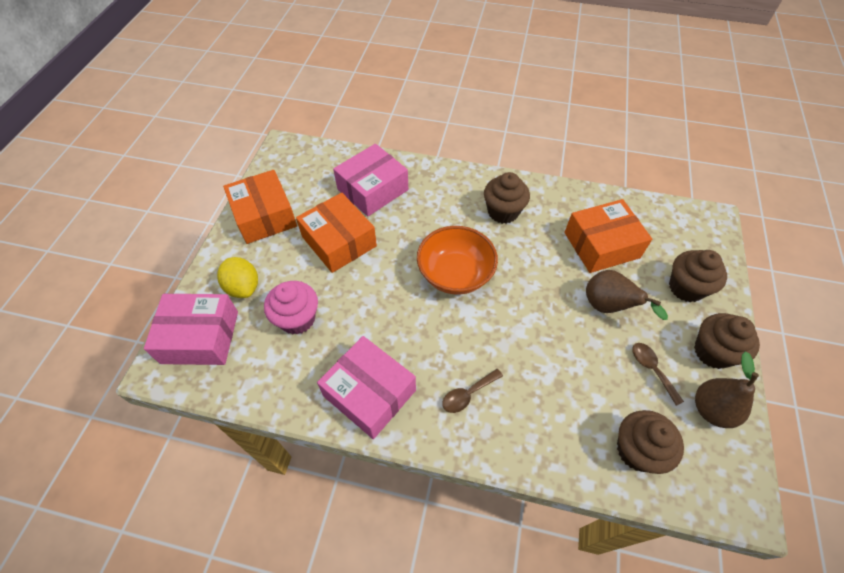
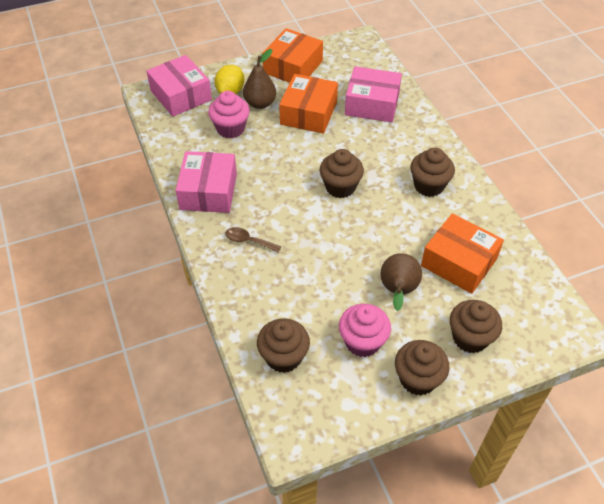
camera: 55 degrees right, 5 degrees down
orange bowl [417,226,498,295] -> brown cupcake [320,149,364,198]
brown spoon [632,343,684,406] -> pink cupcake [339,304,391,357]
brown pear [695,351,759,428] -> brown pear moved to [243,49,276,109]

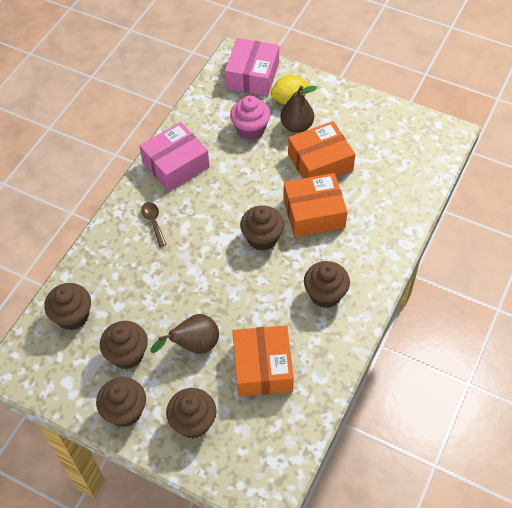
camera: 50 degrees right, 5 degrees up
orange box [262,28,323,83] -> orange box moved to [283,173,347,237]
pink cupcake [339,304,391,357] -> brown cupcake [100,321,148,369]
pink box [345,66,402,122] -> none

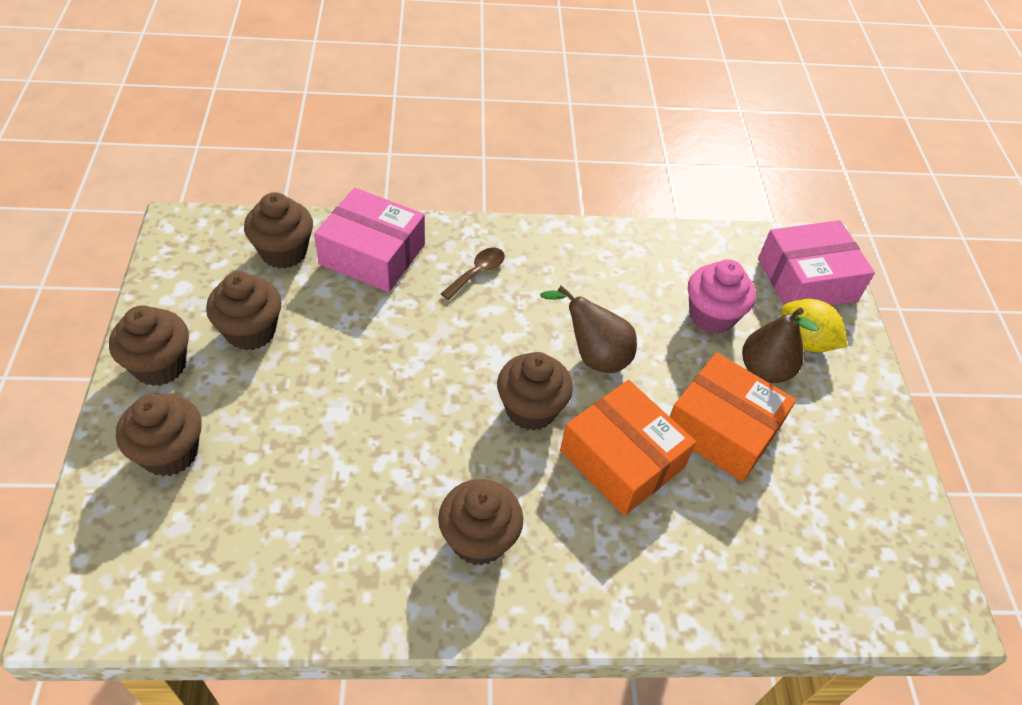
camera: 55 degrees right, 5 degrees down
pink box [139,122,210,191] -> pink box moved to [314,187,425,292]
brown pear [150,314,219,354] -> brown pear moved to [540,285,637,373]
orange box [233,326,294,397] -> none

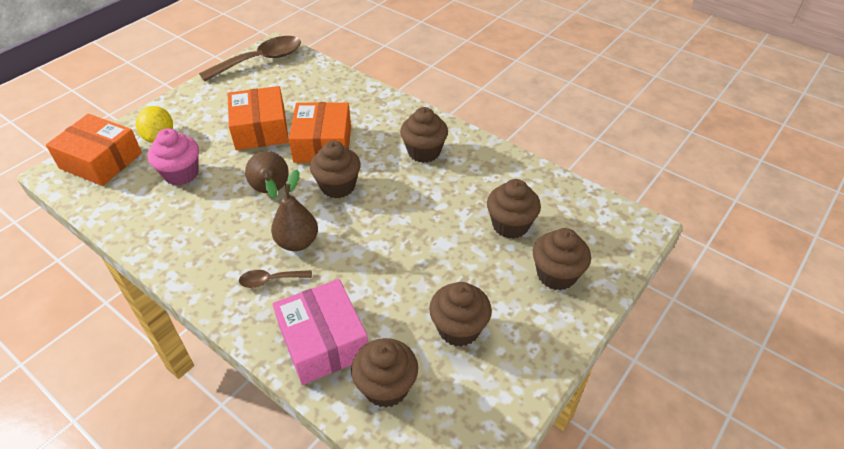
camera: 135 degrees left, 5 degrees down
brown cupcake [109,305,189,386] -> brown cupcake moved to [487,179,541,239]
brown pear [742,308,819,383] -> brown pear moved to [271,170,318,251]
pink box [758,220,875,305] -> orange box [46,114,142,186]
none -> brown spoon [199,36,301,81]

